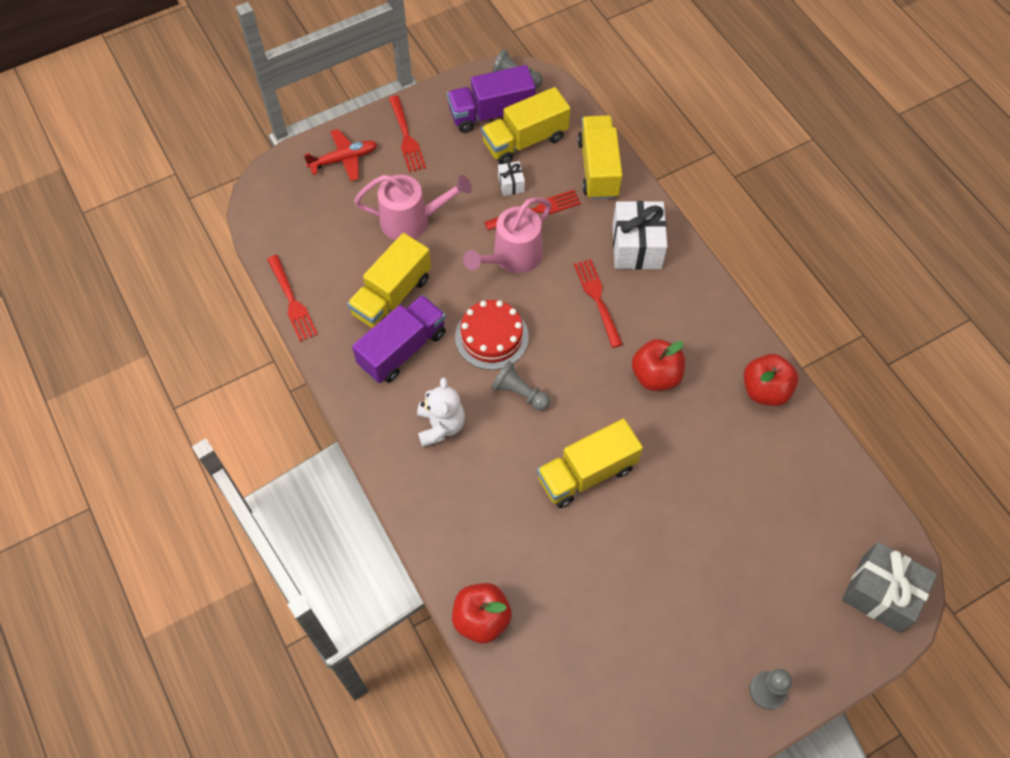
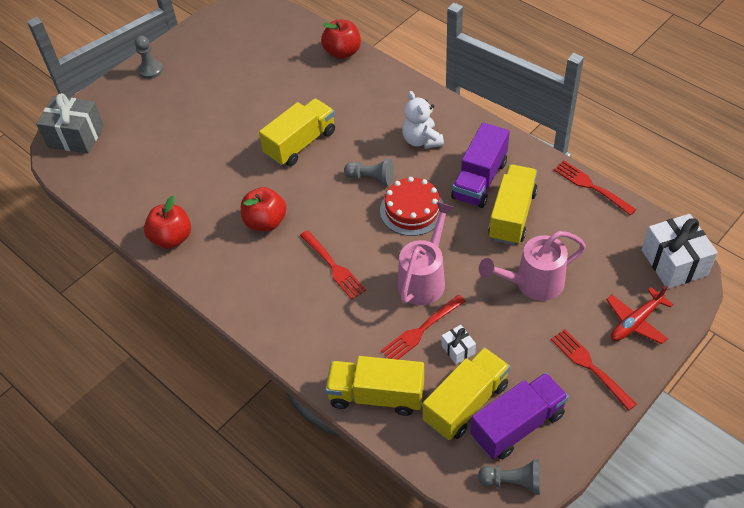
camera: 165 degrees right, 10 degrees down
yellow truck [577,115,623,200] -> yellow truck turned 120 degrees clockwise [325,356,424,416]
white gift [612,201,667,270] -> white gift moved to [642,214,718,289]

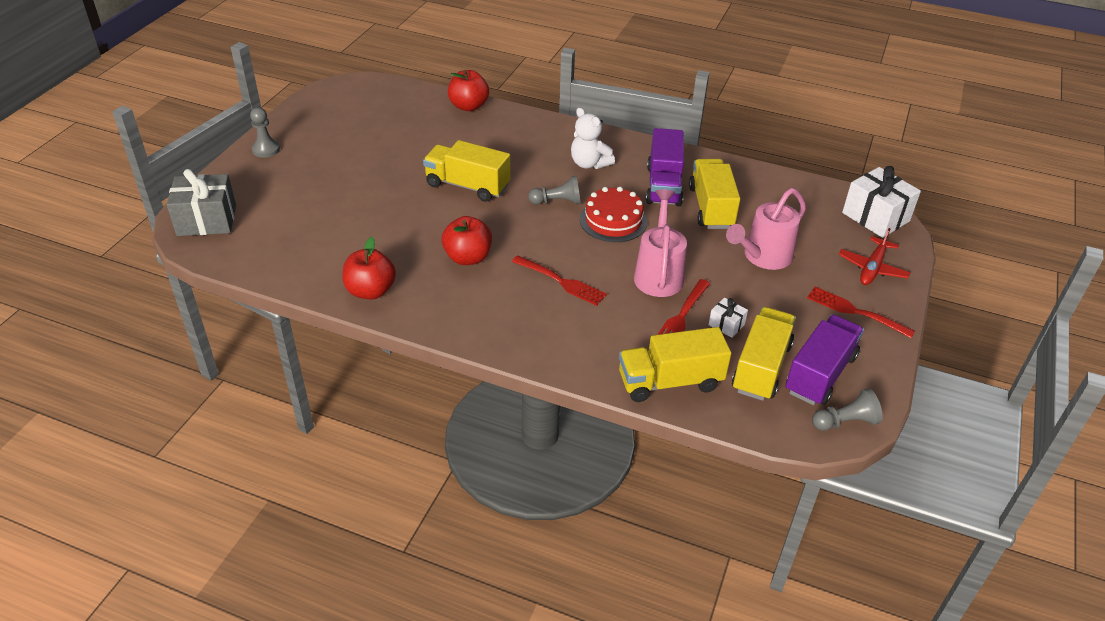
camera: 25 degrees left, 10 degrees down
yellow truck [259,98,335,166] -> yellow truck turned 90 degrees counterclockwise [423,140,510,202]
red fork [554,160,637,216] -> none

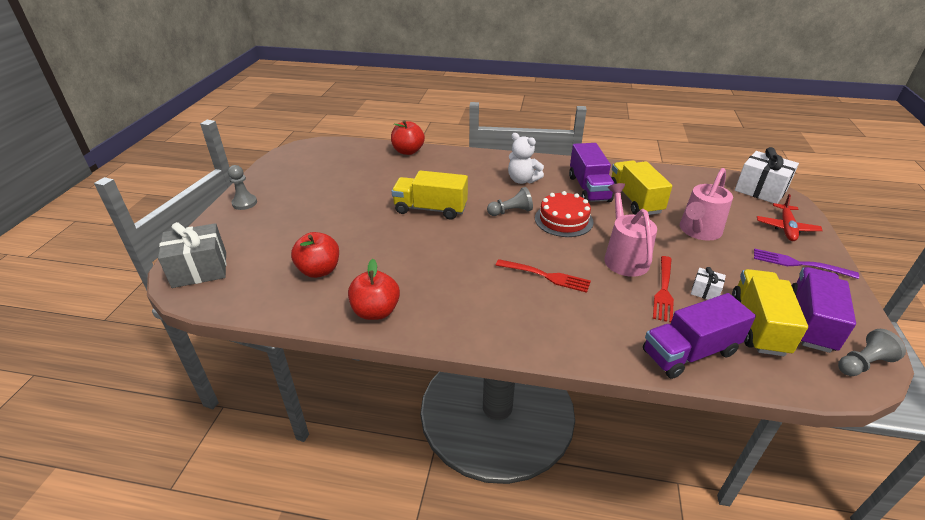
camera: 10 degrees left, 5 degrees down
red apple [441,216,492,265] -> red apple moved to [291,232,339,278]
yellow truck [619,327,731,402] -> purple truck [643,293,756,379]
red fork [807,287,915,338] -> purple fork [754,248,859,279]

